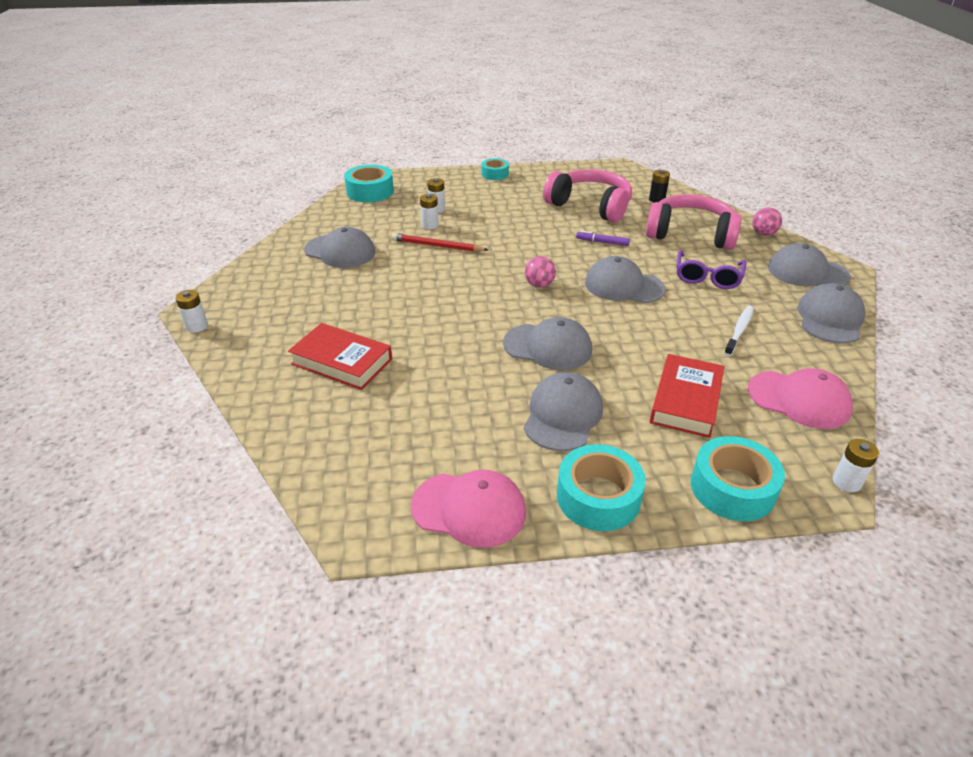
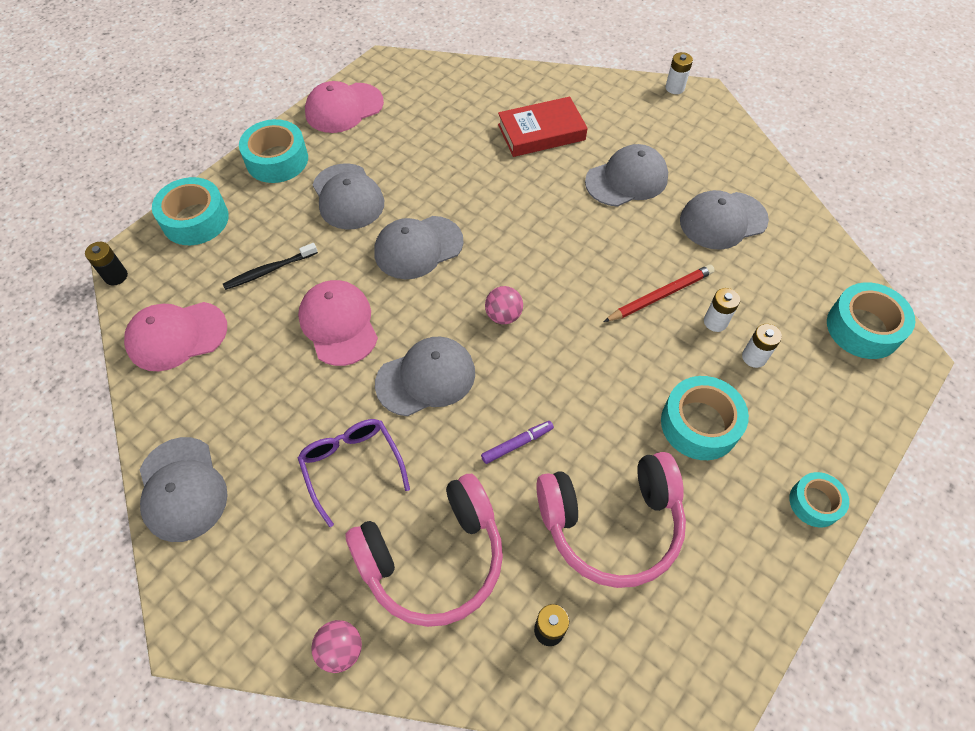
camera: 135 degrees right, 20 degrees up
red book [650,354,724,438] -> black toothbrush [223,243,318,290]
white toothbrush [724,305,754,356] -> none
grey cap [768,243,851,286] -> grey cap moved to [585,144,668,207]
white battery [833,439,879,492] -> black battery [85,242,128,285]
none -> pink cap [298,280,378,366]
none -> turquoise tape [661,376,749,460]

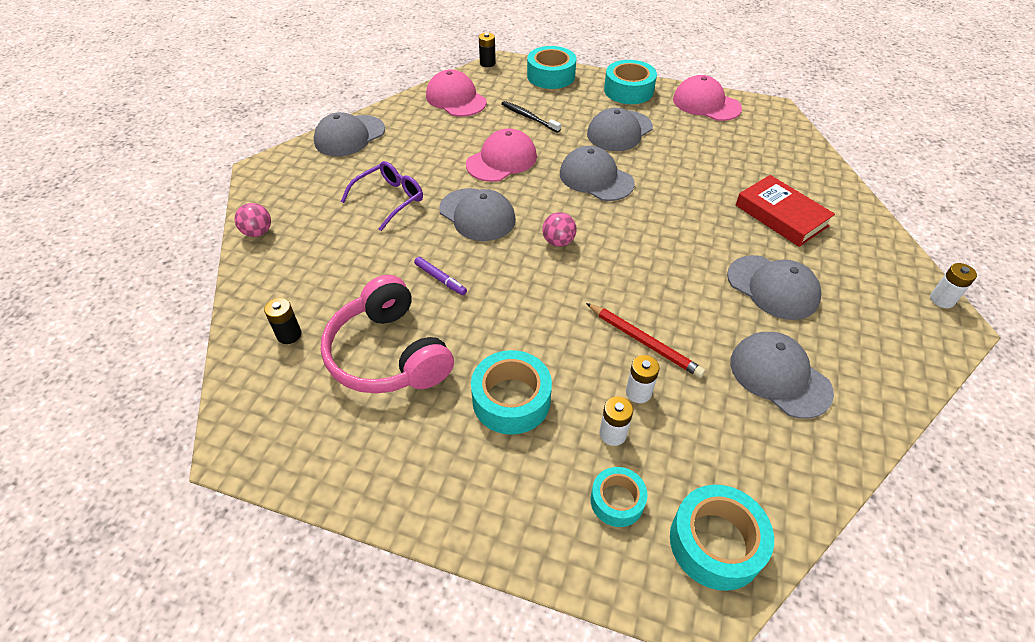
camera: 70 degrees right, 10 degrees down
pink headphones [346,474,503,627] -> none
turquoise tape [789,472,849,527] -> turquoise tape moved to [591,467,648,527]

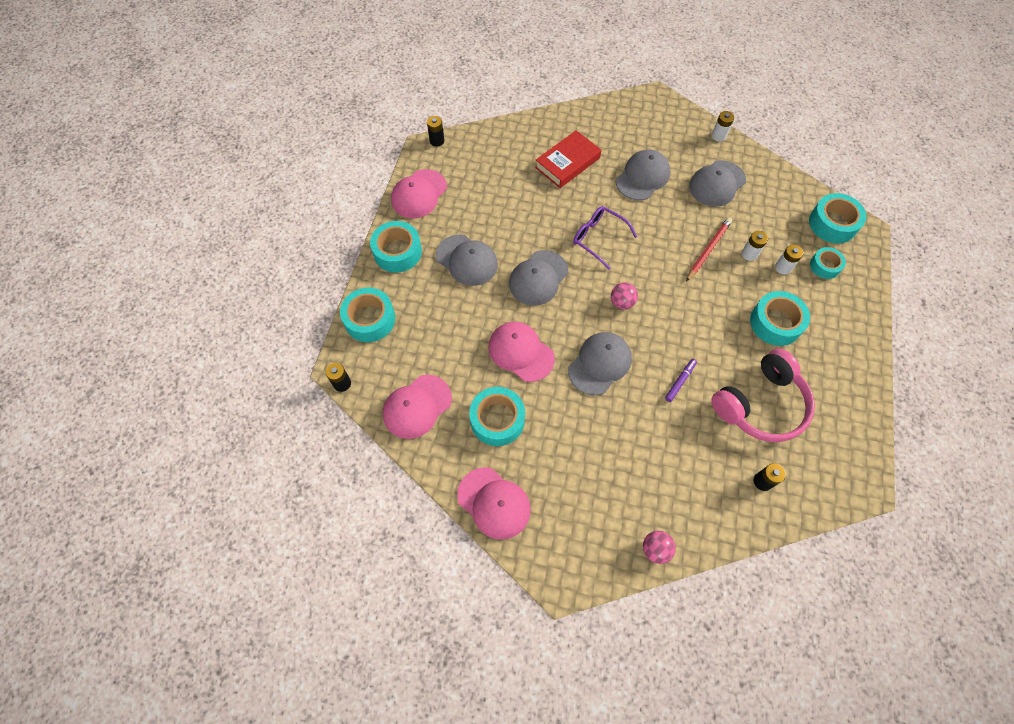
camera: 95 degrees left, 15 degrees up
grey cap [314,112,385,156] -> pink cap [457,467,531,540]
purple glasses [341,161,423,231] -> purple glasses moved to [573,206,637,270]
black toothbrush [501,101,561,133] -> none
white battery [930,263,977,308] -> white battery moved to [712,111,734,142]
none -> black battery [427,116,444,147]
none -> turquoise tape [469,387,525,446]

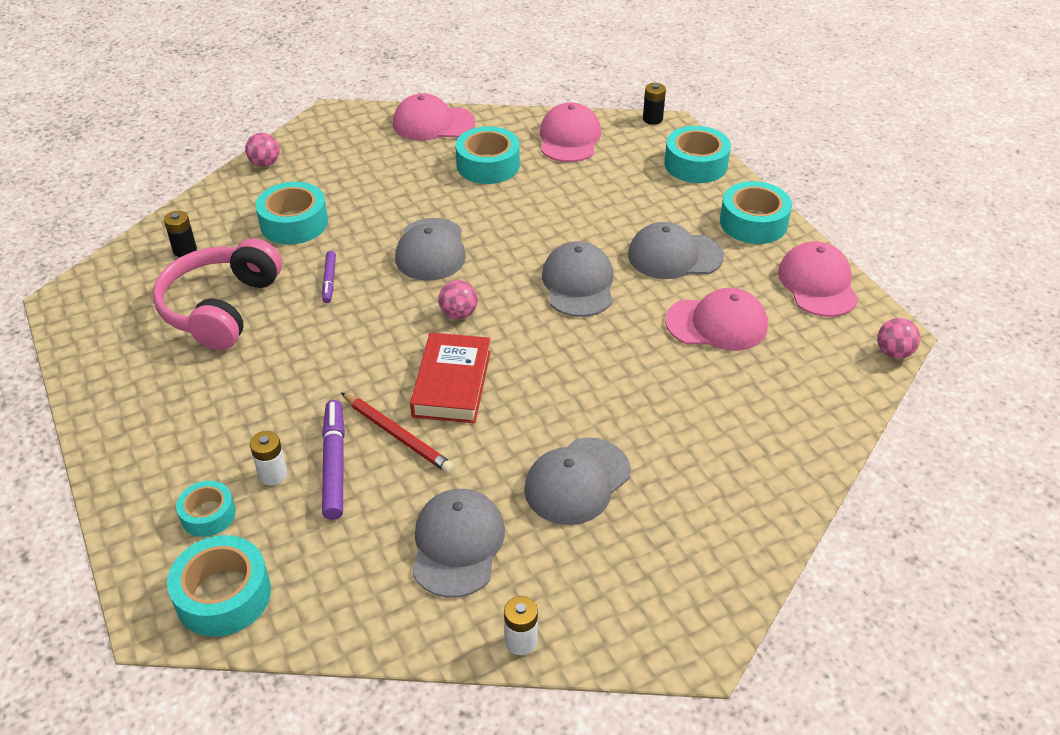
camera: 140 degrees right, 20 degrees down
black battery [427,116,444,147] -> pink ball [877,318,920,359]
pink cap [488,322,555,382] -> pink cap moved to [665,288,768,351]
red book [535,130,601,188] -> red book moved to [410,333,491,423]
purple glasses [573,206,637,270] -> none
grey cap [616,149,670,200] -> grey cap turned 45 degrees clockwise [524,438,631,525]
red pencil [686,217,732,282] -> red pencil turned 45 degrees counterclockwise [341,393,455,473]
white battery [742,231,768,261] -> purple marker [322,400,345,520]
turquoise tape [750,291,810,346] -> turquoise tape moved to [256,182,328,245]

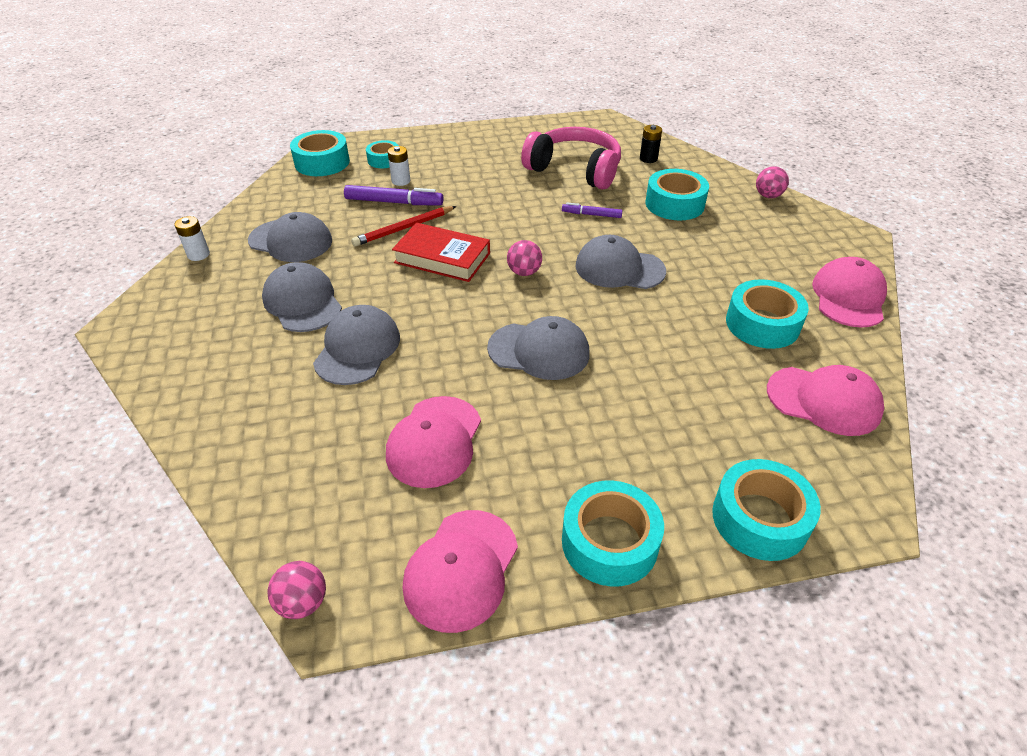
camera: 105 degrees right, 0 degrees up
grey cap [628,222,724,279] -> grey cap moved to [313,305,400,385]
black battery [643,83,666,125] -> none
pink cap [778,241,858,317] -> pink cap turned 105 degrees clockwise [403,510,518,633]

